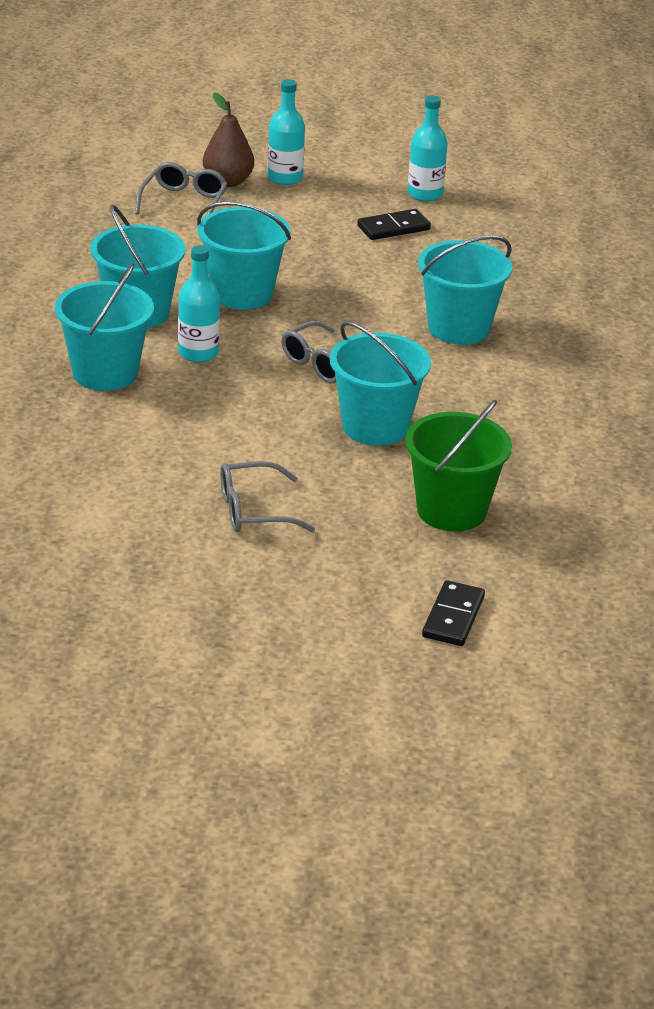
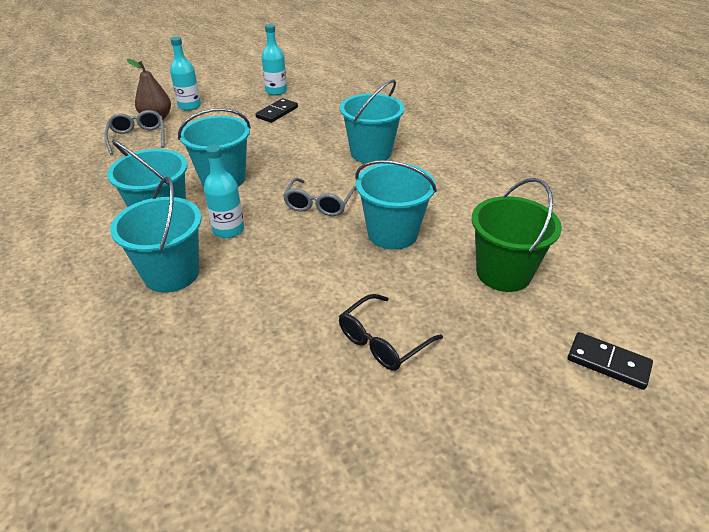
camera: 30 degrees left, 5 degrees up
grey glasses [220,461,315,532] -> black glasses [339,294,443,371]
black domino [422,580,485,646] -> black domino turned 45 degrees counterclockwise [568,332,653,390]

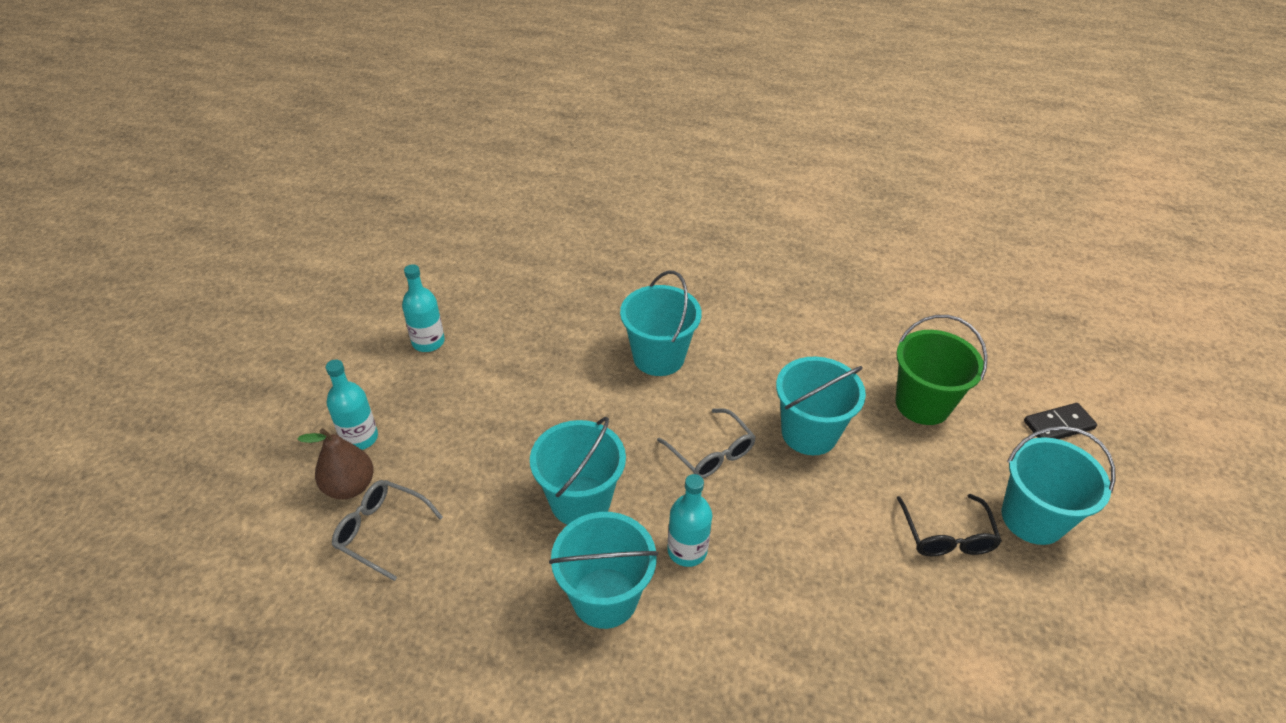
camera: 50 degrees left, 5 degrees up
turquoise bucket [110,177,202,293] -> turquoise bucket moved to [1002,426,1116,545]
black domino [256,98,298,123] -> none

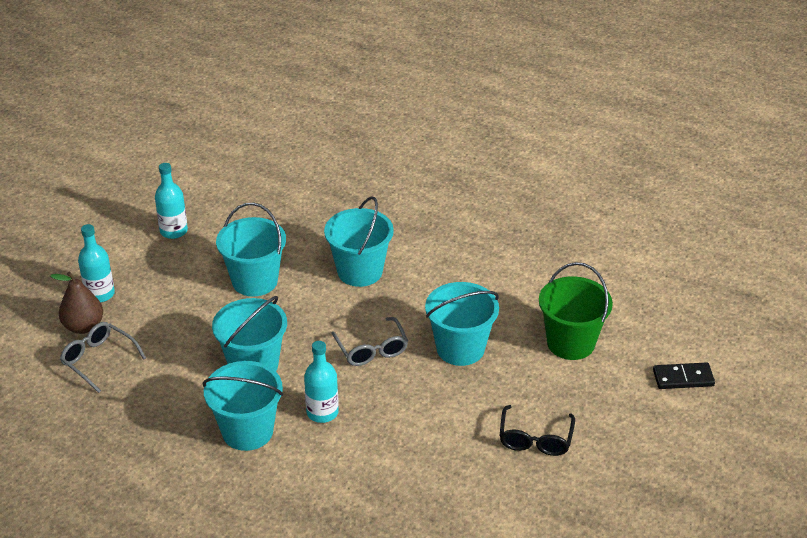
camera: 15 degrees right, 5 degrees down
turquoise bucket [1002,426,1116,545] -> turquoise bucket moved to [216,203,286,297]

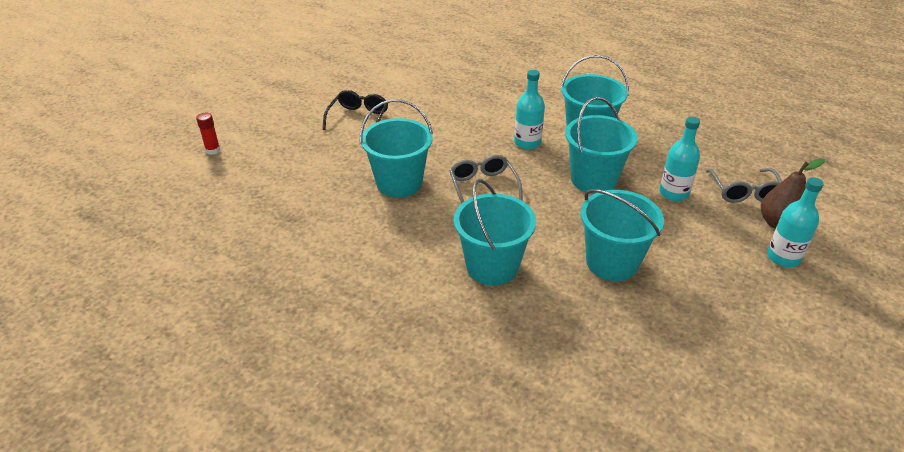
camera: 175 degrees left, 0 degrees up
grey glasses [60,322,146,393] -> grey glasses turned 45 degrees clockwise [706,168,782,203]
turquoise bottle [155,163,188,239] -> turquoise bottle moved to [659,117,700,201]
green bucket [539,262,613,360] -> none
black domino [653,362,715,389] -> red glue stick [196,113,220,155]

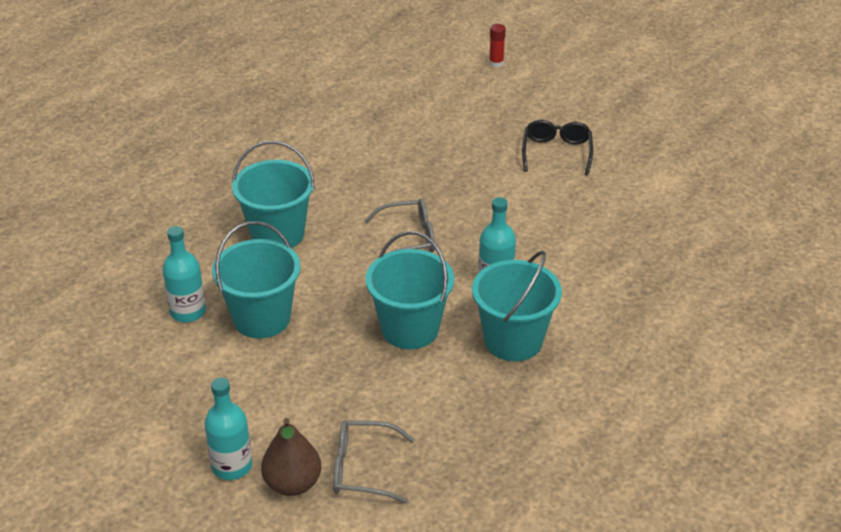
camera: 95 degrees right, 0 degrees up
black glasses [322,90,388,130] -> black glasses turned 105 degrees counterclockwise [522,120,593,176]
turquoise bucket [360,99,433,198] -> none
turquoise bottle [659,117,700,201] -> turquoise bottle moved to [162,226,206,322]

